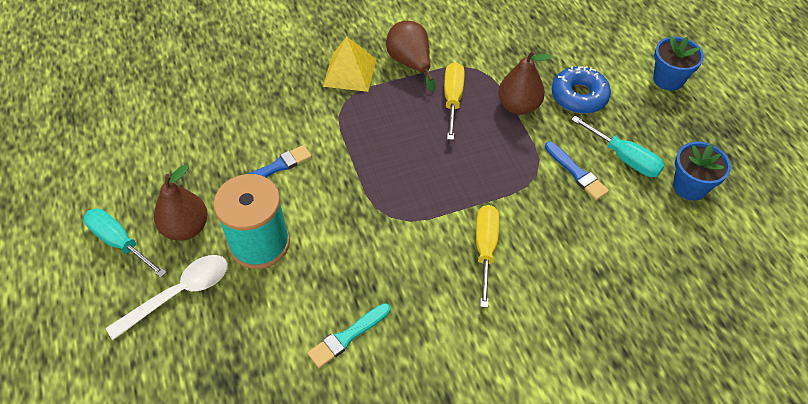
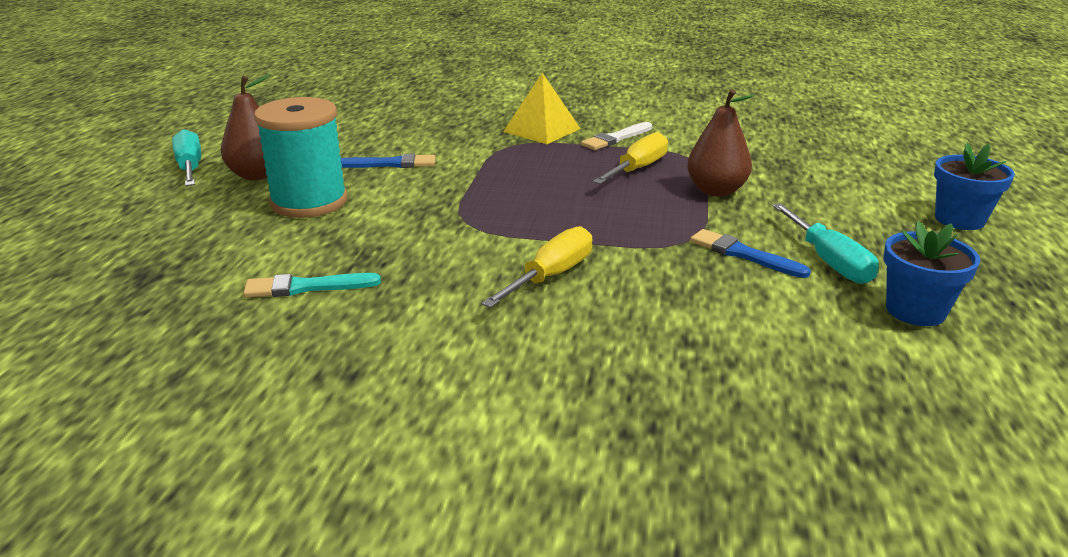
camera: 30 degrees right, 25 degrees down
white spoon [106,255,228,340] -> none
brown pear [386,21,436,92] -> white brush [581,122,652,150]
blue brush [545,142,609,200] -> blue brush turned 135 degrees clockwise [690,229,811,278]
blue donut [551,66,611,114] -> none

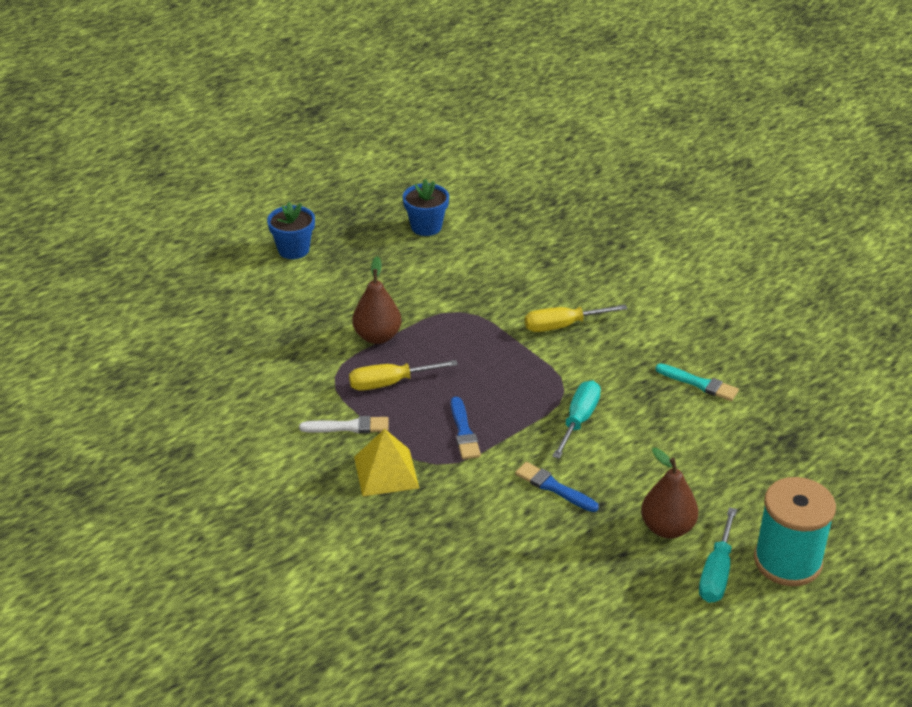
camera: 140 degrees left, 10 degrees up
turquoise spool [254,97,347,218] -> turquoise spool moved to [754,477,836,586]
blue brush [690,229,811,278] -> blue brush moved to [451,397,481,459]
turquoise screwdriver [772,203,879,284] -> turquoise screwdriver moved to [552,381,601,459]

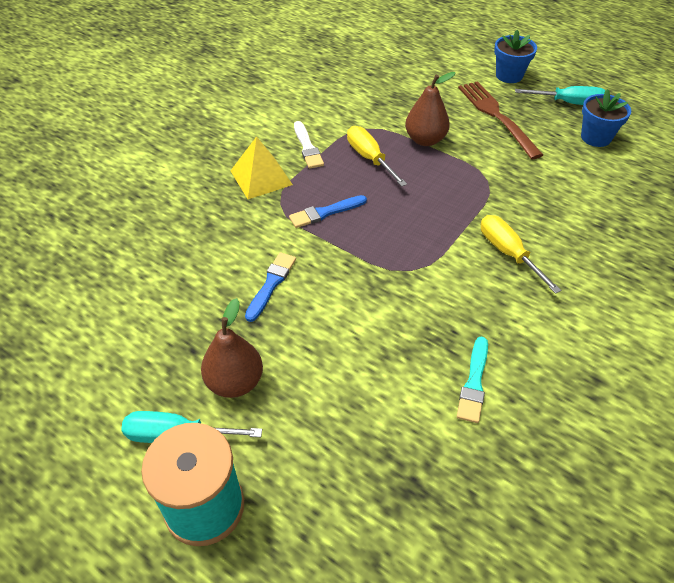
camera: 75 degrees right, 10 degrees up
turquoise screwdriver [552,381,601,459] -> turquoise screwdriver moved to [515,86,605,105]
none -> brown fork [458,81,543,159]

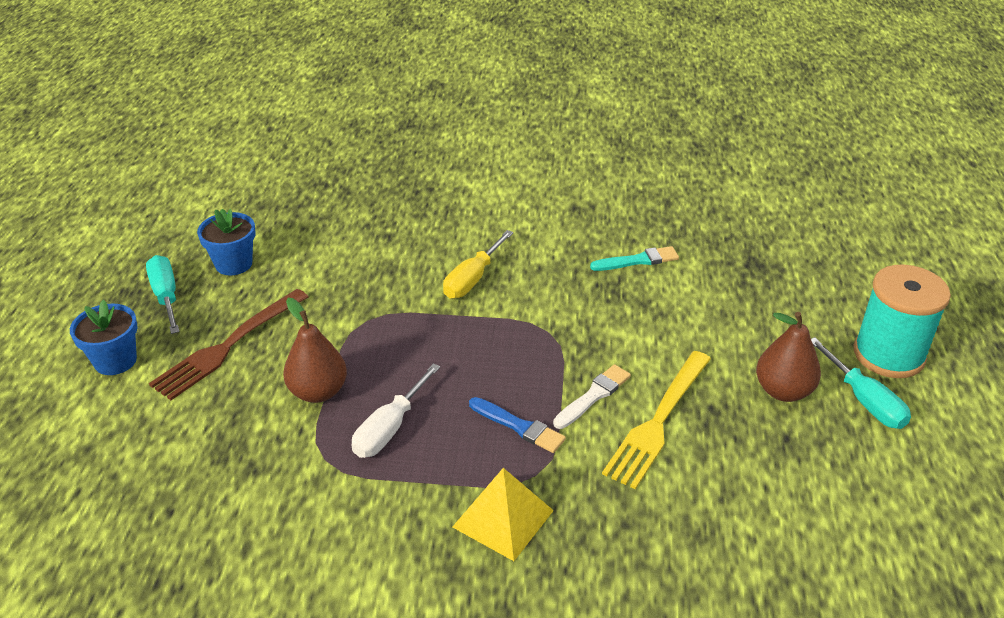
camera: 120 degrees left, 10 degrees down
blue brush [245,252,296,322] -> yellow fork [602,351,711,490]
white brush [294,121,324,169] -> white brush moved to [553,364,631,429]
yellow screwdriver [347,126,407,187] -> white screwdriver [352,363,440,458]

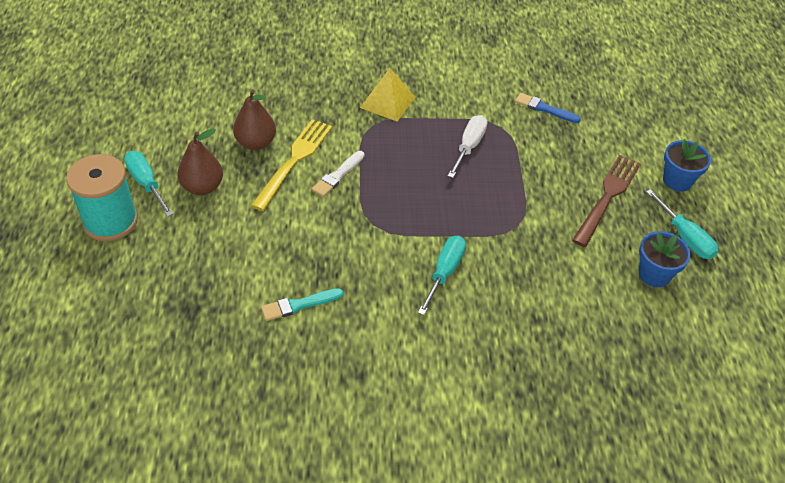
camera: 170 degrees right, 10 degrees up
brown pear [283,298,347,403] -> brown pear moved to [233,89,276,150]
yellow screwdriver [443,230,513,299] -> turquoise screwdriver [418,236,466,315]
blue brush [469,397,566,453] -> blue brush moved to [515,93,581,123]

